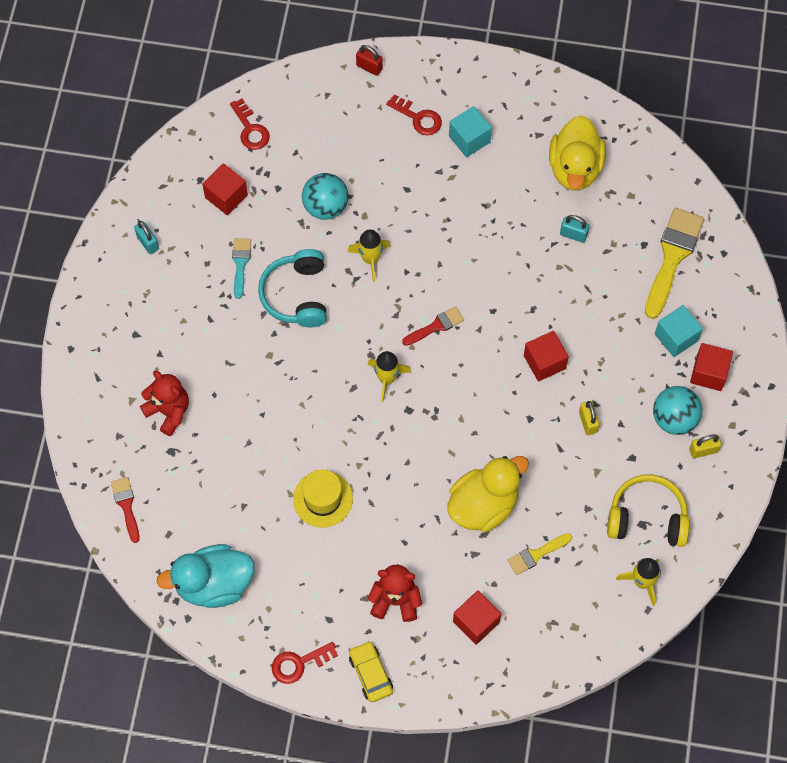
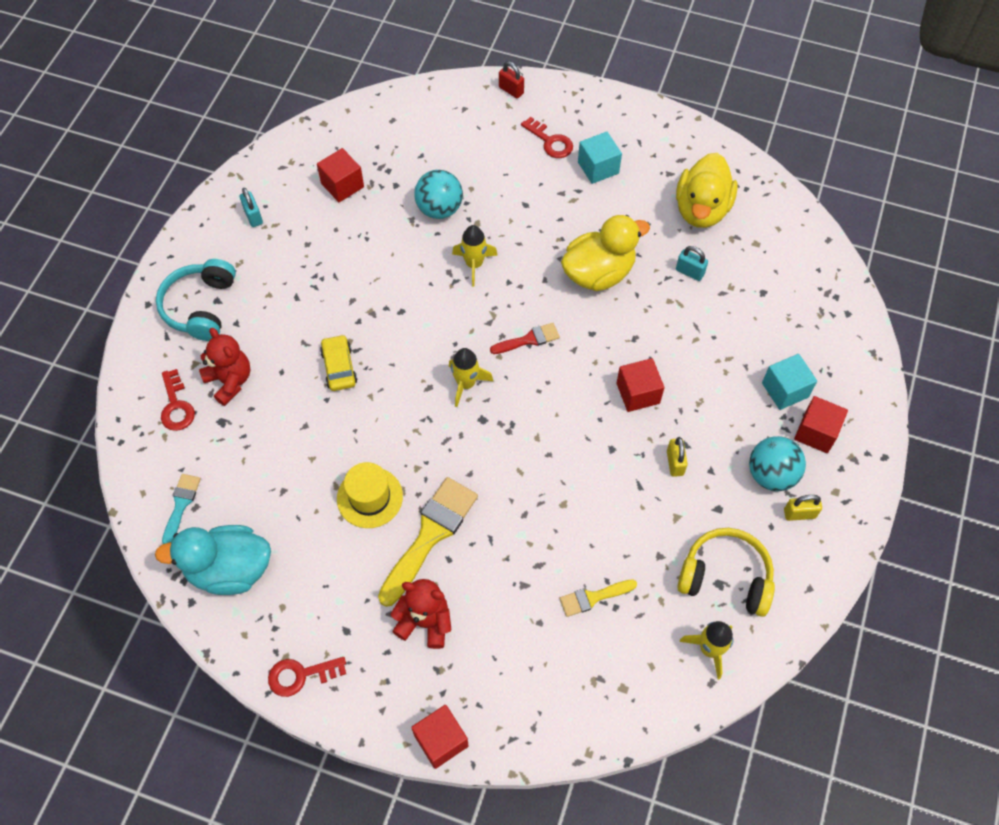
camera: 10 degrees right, 5 degrees down
red brush [111,477,140,543] -> none
red key [230,98,270,150] -> red key moved to [161,369,195,431]
turquoise brush [232,238,251,299] -> turquoise brush moved to [162,474,201,544]
turquoise headphones [258,249,327,327] -> turquoise headphones moved to [156,259,236,341]
yellow car [349,641,393,702] -> yellow car moved to [320,334,357,391]
yellow duck [447,456,529,532] -> yellow duck moved to [561,215,650,291]
red cube [453,591,501,645] -> red cube moved to [411,705,469,769]
yellow brush [645,208,704,319] -> yellow brush moved to [378,477,478,607]

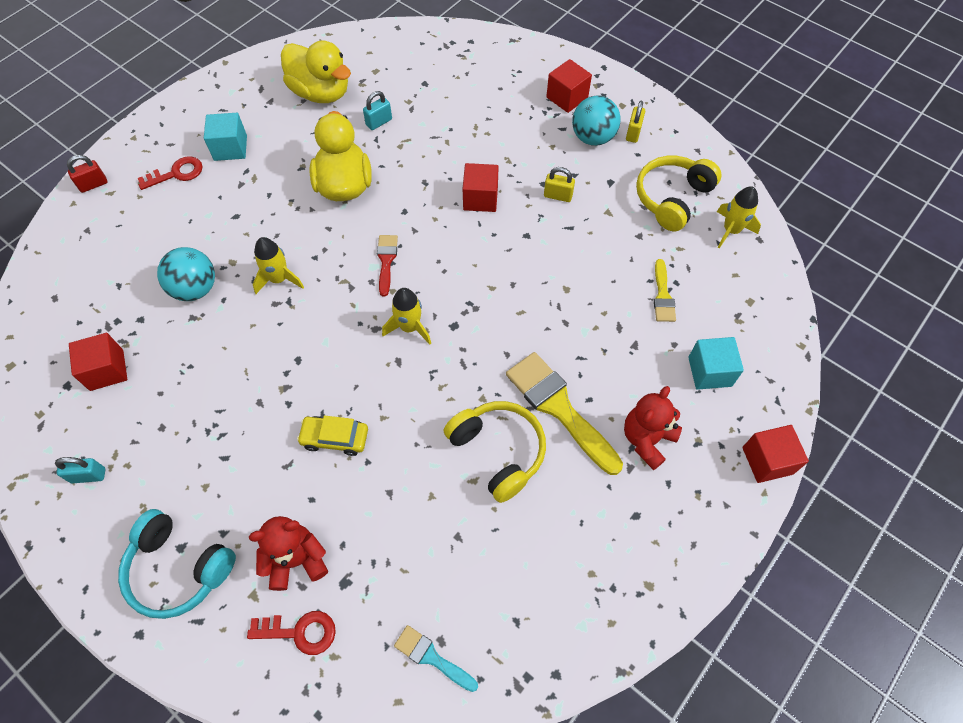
camera: 70 degrees left, 0 degrees up
turquoise duck [155,525,271,595] -> none
red key [268,657,346,697] -> none
yellow hat [337,462,403,528] -> yellow headphones [444,401,546,503]
turquoise cube [762,354,817,410] -> turquoise cube moved to [688,337,744,390]

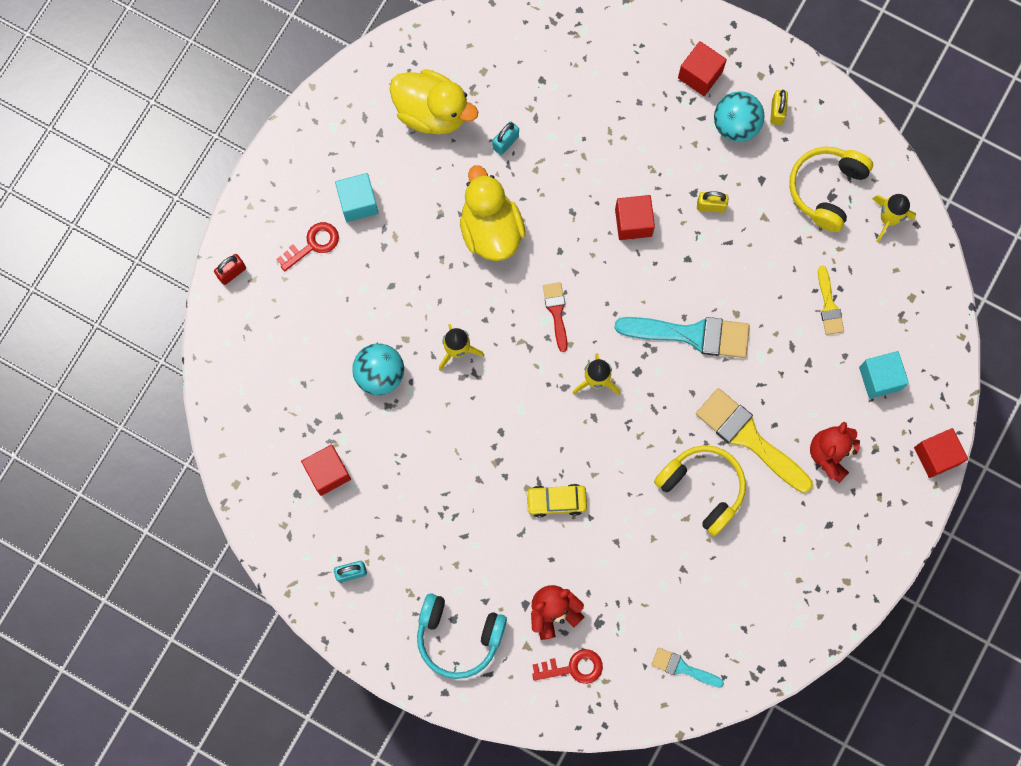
camera: 10 degrees left, 15 degrees up
none -> turquoise brush [615,317,750,358]

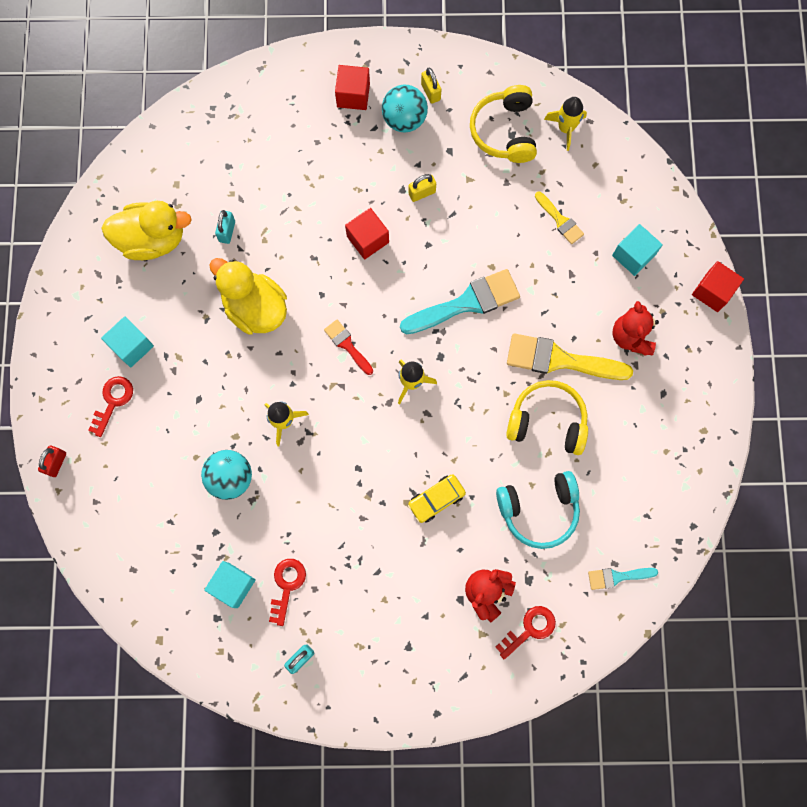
camera: 30 degrees left, 0 degrees up
red cube [301,445,351,496] -> turquoise cube [204,561,256,608]
turquoise headphones [417,593,507,679] -> turquoise headphones moved to [496,471,580,549]
none -> red key [269,559,306,626]

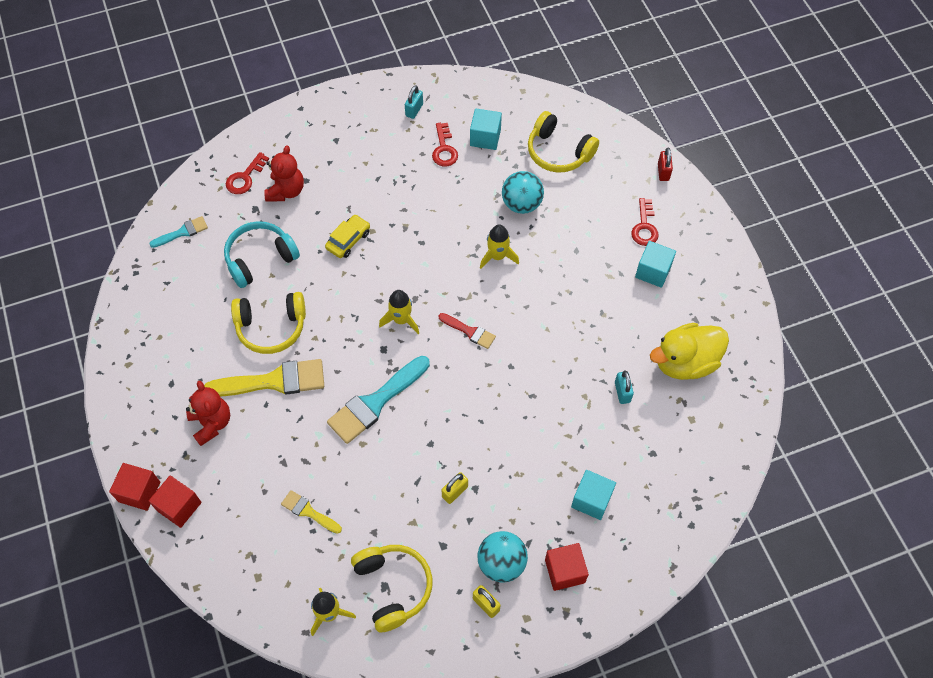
camera: 160 degrees right, 15 degrees down
yellow duck [210,258,287,335] -> none
red cube [345,208,389,259] -> red cube moved to [149,476,202,528]
turquoise cube [612,224,663,276] -> turquoise cube moved to [571,470,616,520]
none -> yellow headphones [528,111,599,172]

